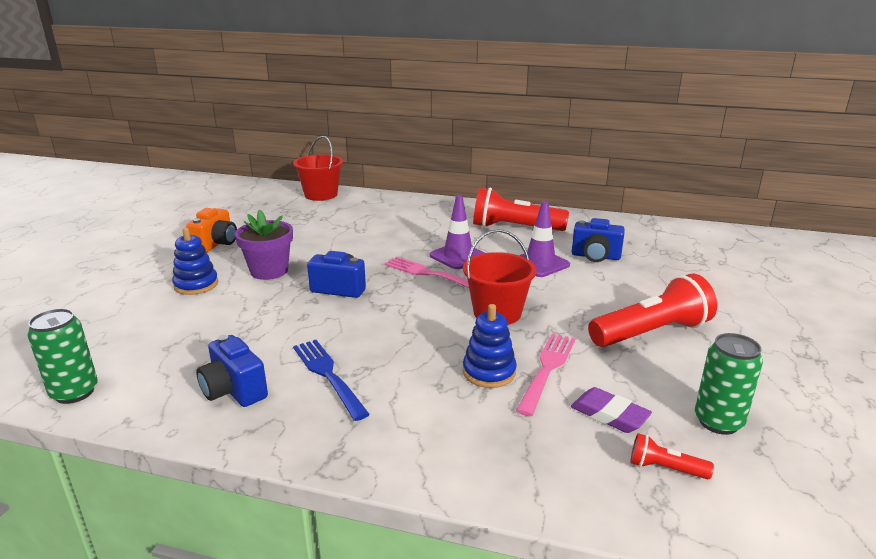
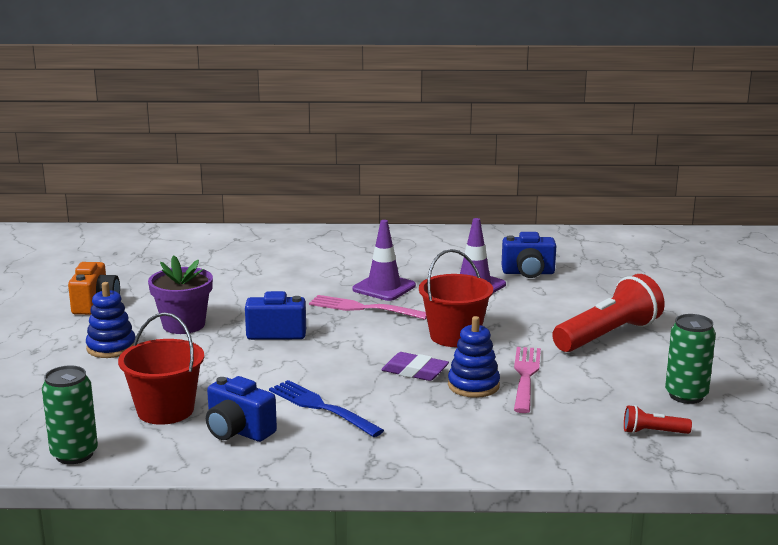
camera: 15 degrees left, 5 degrees down
red bucket [293,136,343,201] -> red bucket moved to [118,312,204,425]
red flashlight [473,188,569,231] -> none
purple eraser [571,387,652,433] -> purple eraser moved to [382,352,449,381]

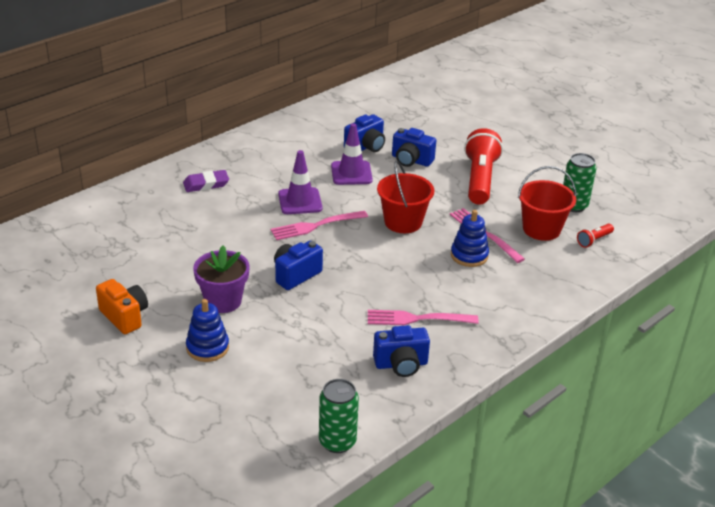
camera: 45 degrees left, 15 degrees up
red bucket [118,312,204,425] -> red bucket moved to [518,166,577,241]
blue fork [269,380,384,437] -> pink fork [368,310,479,325]
purple eraser [382,352,449,381] -> purple eraser moved to [183,170,229,192]
none -> blue camera [392,128,436,167]

